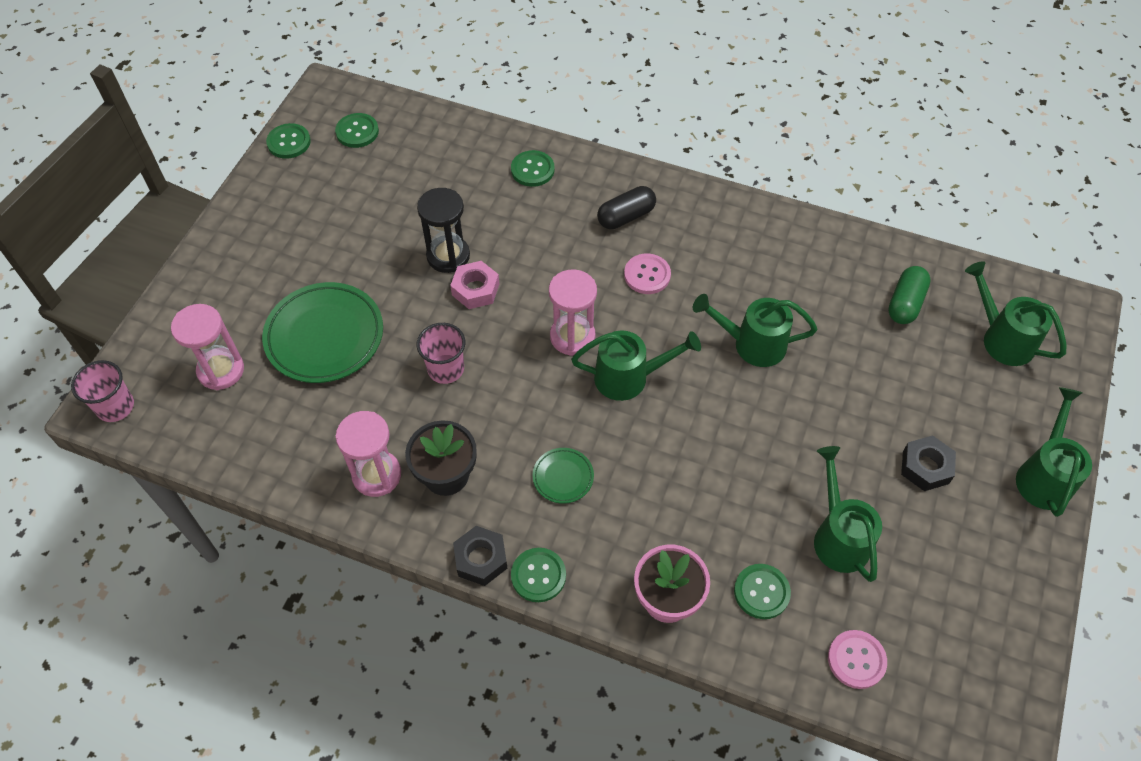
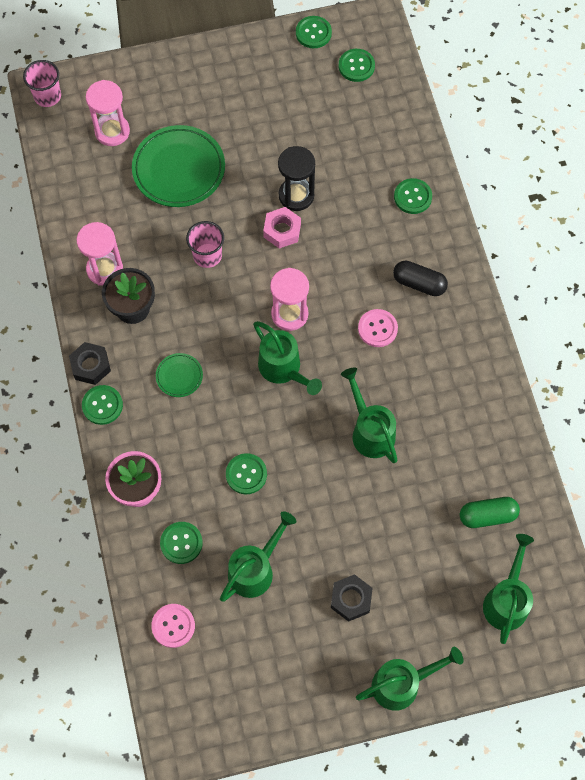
camera: 55 degrees right, 10 degrees up
none -> green button [226,453,267,494]

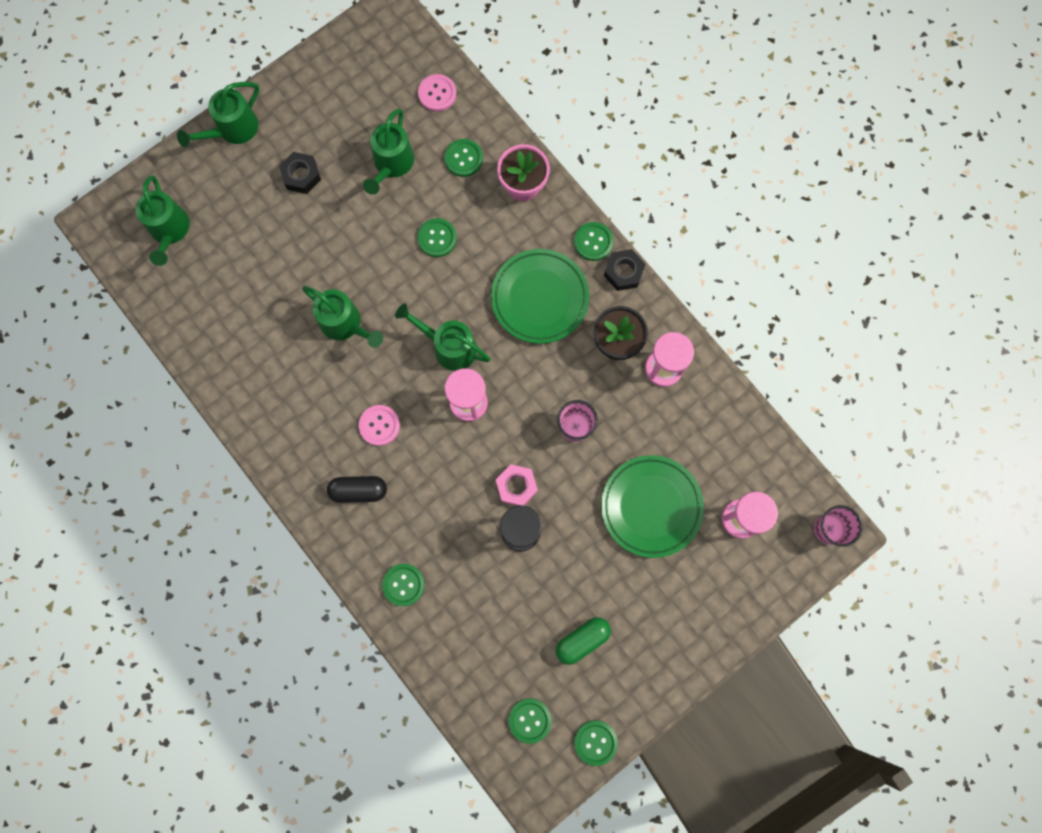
camera: 155 degrees right, 10 degrees up
green plate [156,353,203,397] -> green plate [491,249,589,344], size x2.10
green capsule [460,497,520,528] -> green capsule moved to [556,617,611,665]

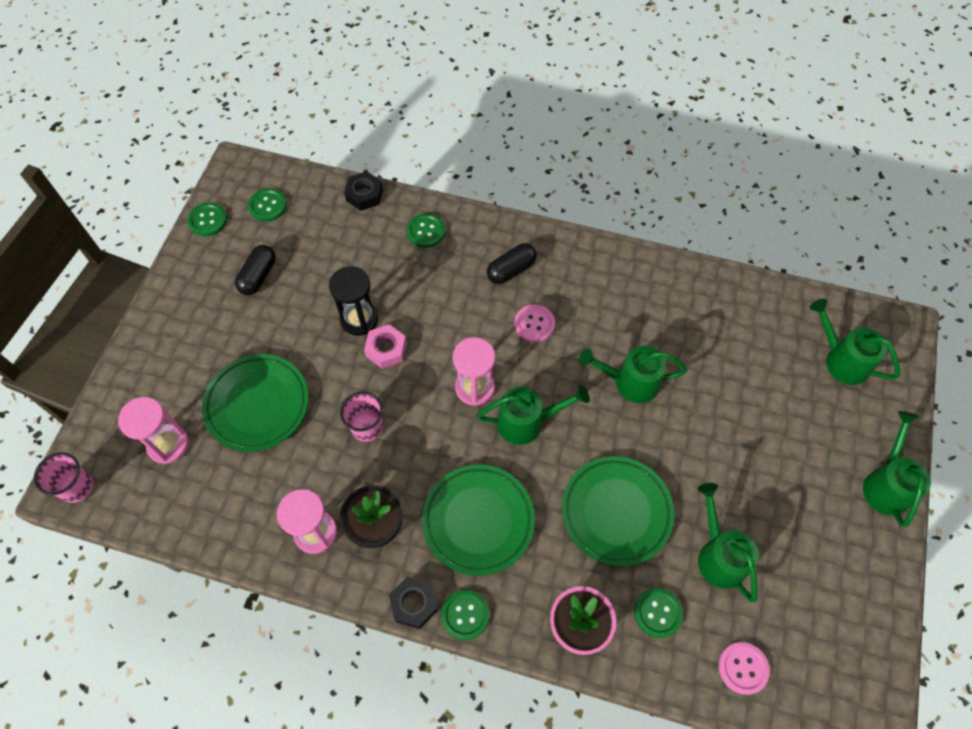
camera: 145 degrees right, 15 degrees down
black nut [279,152,321,194] -> black nut moved to [344,171,383,211]
green button [417,218,457,257] -> green plate [562,456,674,566]
green capsule [556,617,611,665] -> black capsule [235,245,276,295]

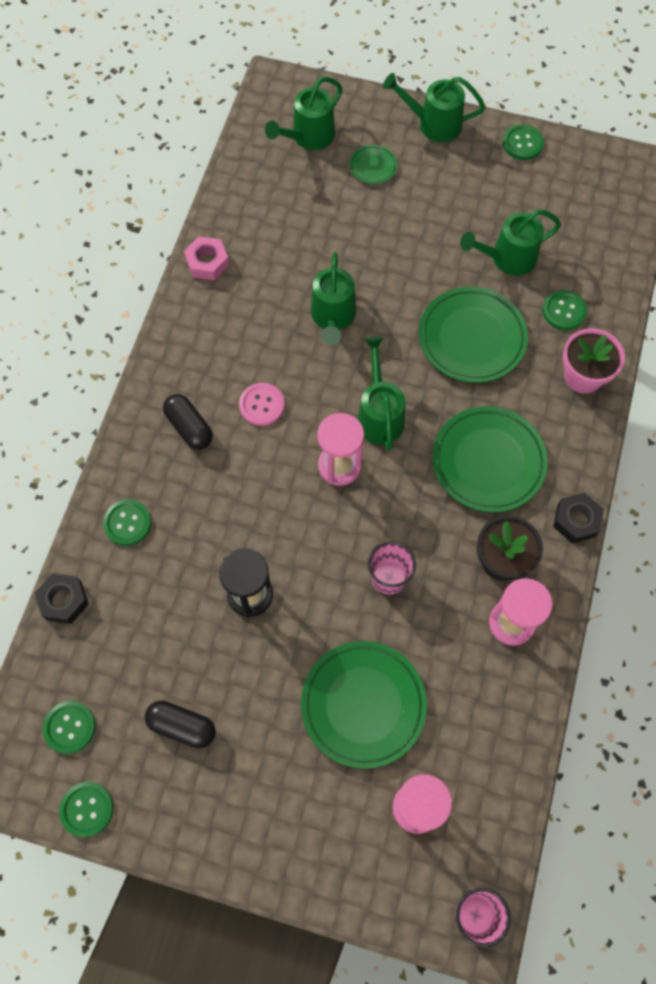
camera: 90 degrees left, 5 degrees up
pink nut [364,324,407,369] -> pink nut moved to [184,236,229,280]
green button [441,590,489,640] -> green button moved to [503,124,544,160]
pink button [718,642,770,695] -> none
none -> green plate [349,145,397,184]

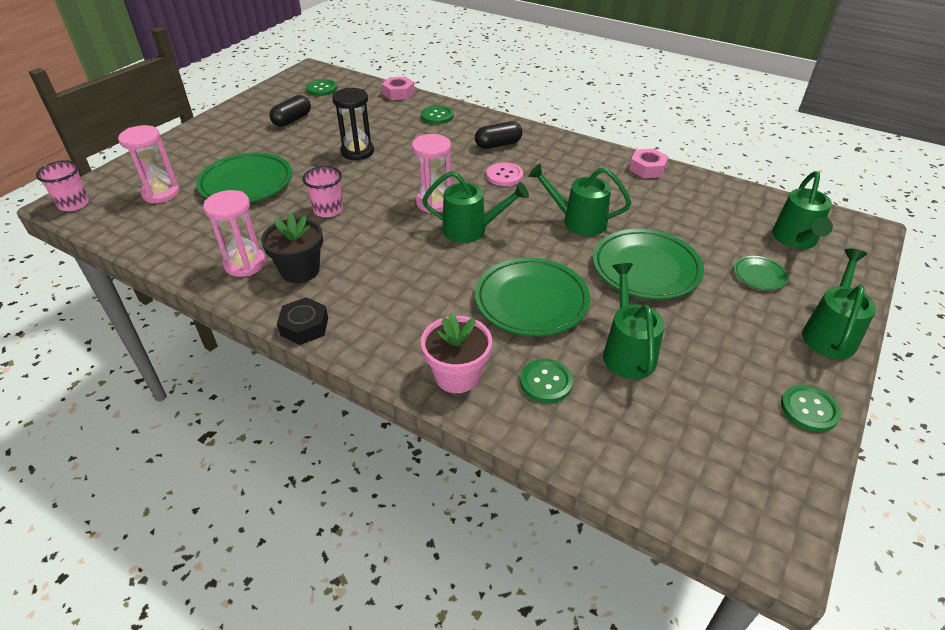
camera: 105 degrees right, 25 degrees down
black nut [35,573,89,624] -> pink nut [382,77,415,100]
green button [59,782,113,837] -> none
green watering can [265,77,343,150] -> green watering can turned 135 degrees counterclockwise [772,171,833,249]
green plate [433,406,548,513] -> green plate moved to [593,229,704,300]

